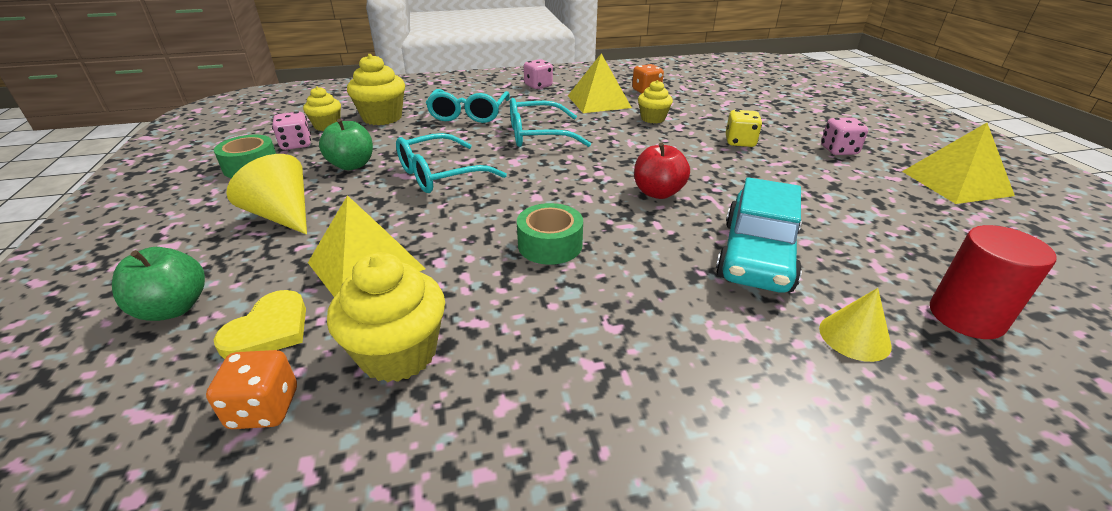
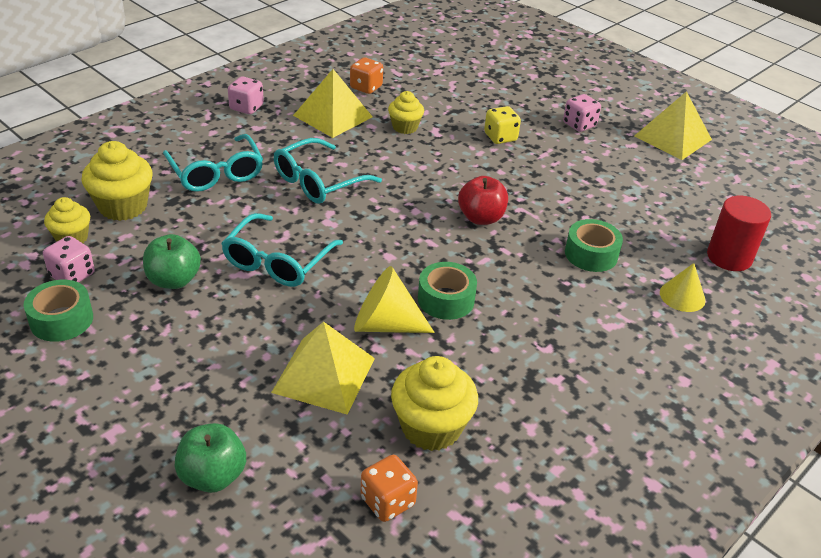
camera: 35 degrees left, 5 degrees up
yellow heart [214,290,306,359] -> none
yellow cone [226,154,307,235] -> yellow cone moved to [354,266,435,333]
turquoise car [716,177,802,293] -> green tape [565,219,623,272]

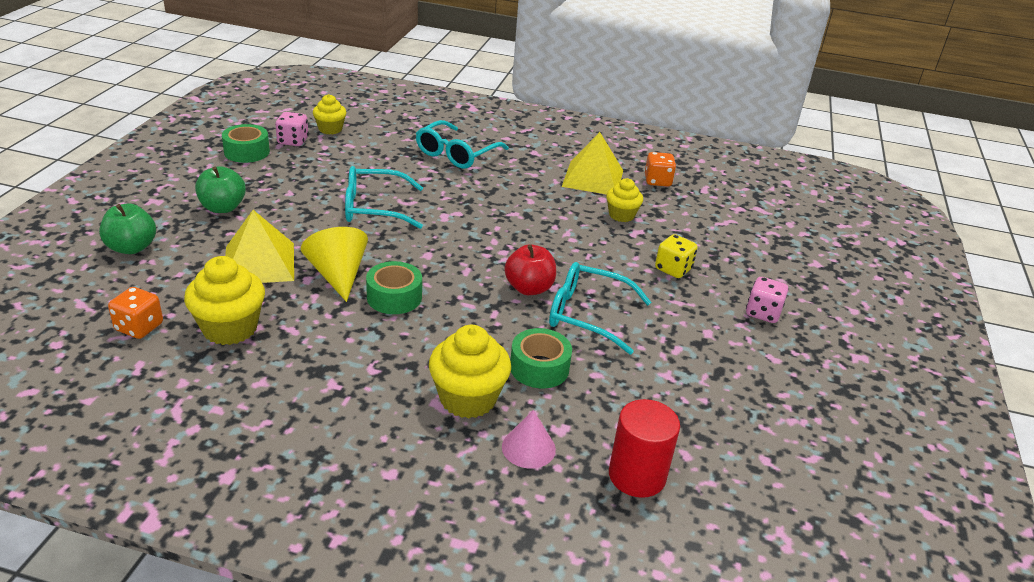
camera: 60 degrees right, 5 degrees down
yellow cupcake [82,141,152,221] -> yellow cupcake moved to [429,325,511,418]
green apple [143,234,201,289] -> green apple moved to [195,166,246,213]
pink dice [228,76,264,114] -> none
turquoise glasses [274,138,382,204] -> turquoise glasses moved to [549,262,651,355]
yellow pyramid [634,91,712,160] -> none
yellow cone [660,263,706,312] -> pink cone [502,410,556,469]

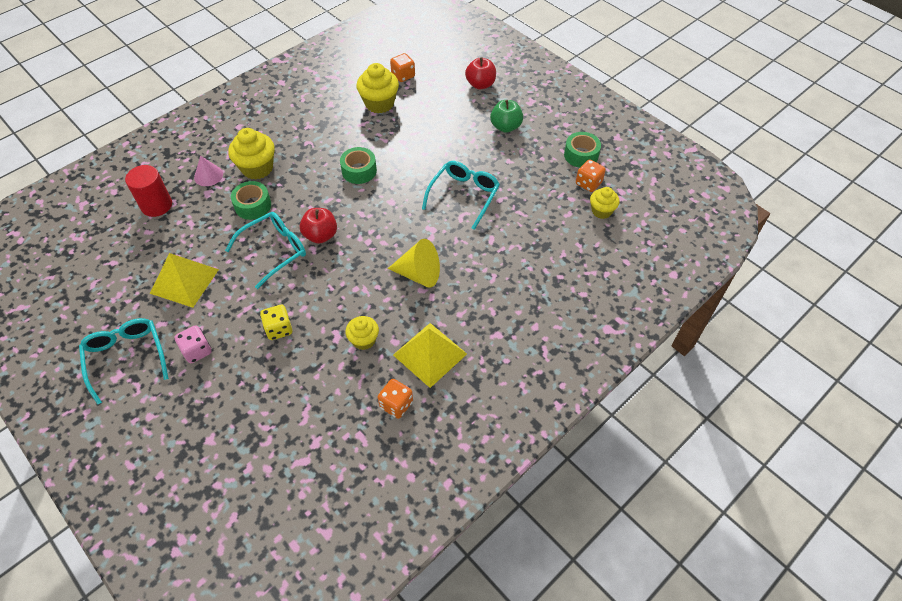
camera: 125 degrees right, 20 degrees up
green apple [99,204,156,254] -> red apple [465,57,496,89]
yellow pyramid [225,210,294,283] -> yellow pyramid moved to [150,253,219,308]
pink dice [275,112,309,146] -> orange dice [576,159,606,192]
yellow cone [301,227,368,302] -> yellow cone moved to [388,239,440,288]
turquoise glasses [416,120,509,169] -> turquoise glasses moved to [79,318,169,405]

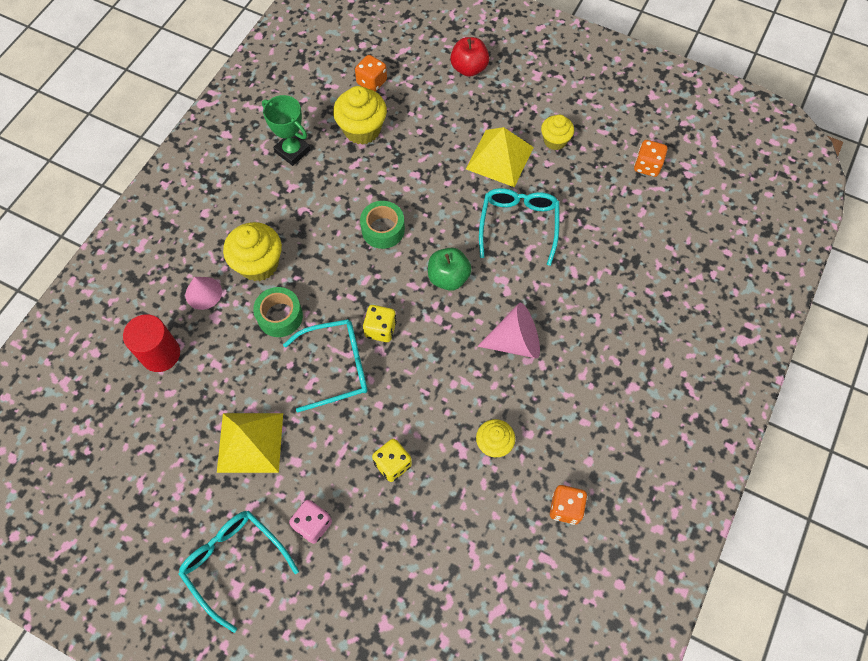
camera: 20 degrees left, 10 degrees up
turquoise glasses [225,212,306,289] -> turquoise glasses turned 45 degrees clockwise [283,319,368,412]
red apple [300,208,337,244] -> yellow dice [363,305,397,342]
yellow cone [388,239,440,288] -> pink cone [477,302,540,359]
yellow pyramid [393,323,467,388] -> yellow pyramid moved to [466,127,534,187]
green apple [490,100,523,133] -> green apple moved to [428,248,472,291]
green tape [564,132,601,168] -> none
yellow cupcake [590,187,620,219] -> yellow cupcake moved to [541,115,574,150]
none -> green trophy [262,95,311,166]

